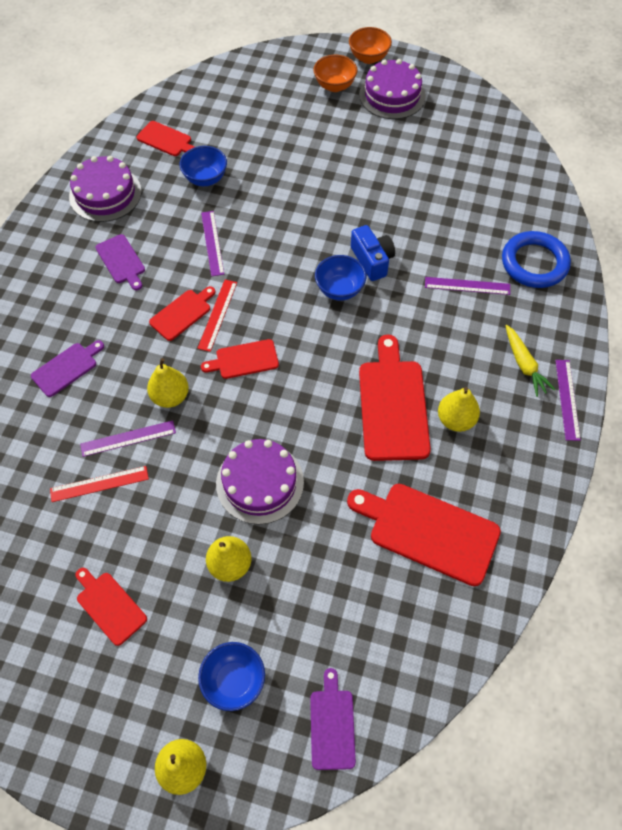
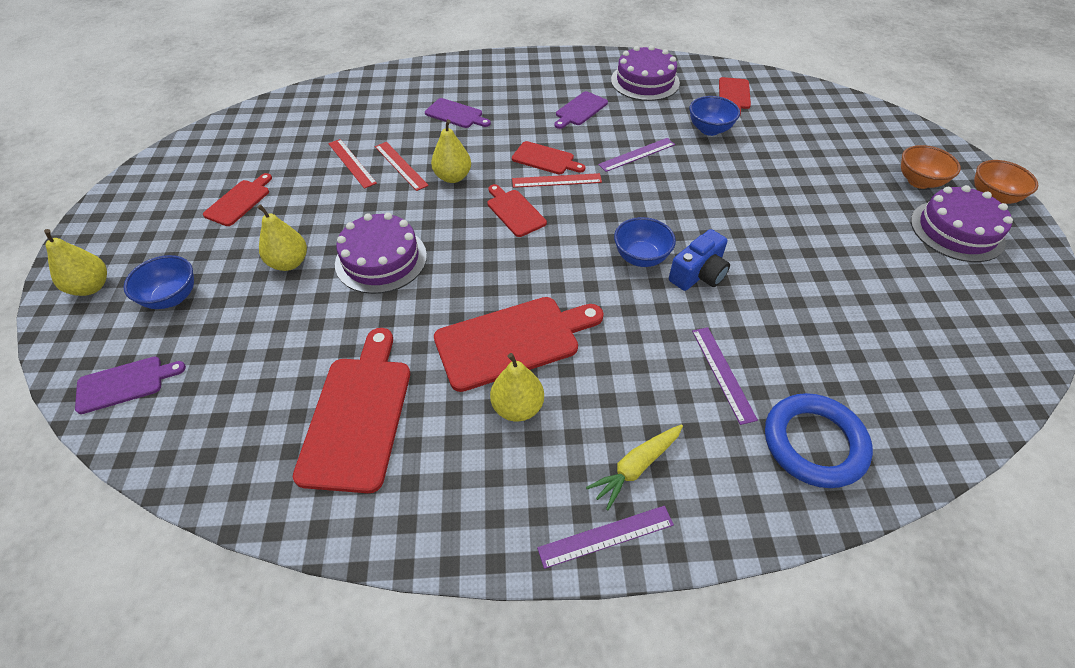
camera: 70 degrees right, 10 degrees down
purple ruler [80,420,176,457] -> red ruler [375,142,429,191]

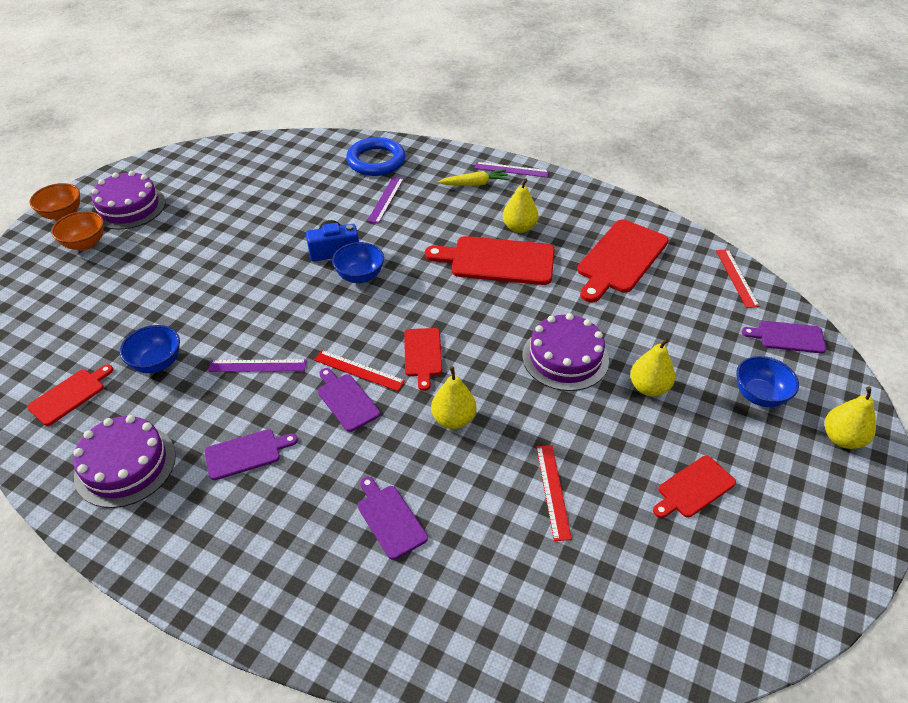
camera: 150 degrees left, 5 degrees down
red ruler [375,142,429,191] -> red ruler moved to [716,249,760,308]
red cutting board [512,141,585,174] -> purple cutting board [318,368,380,432]

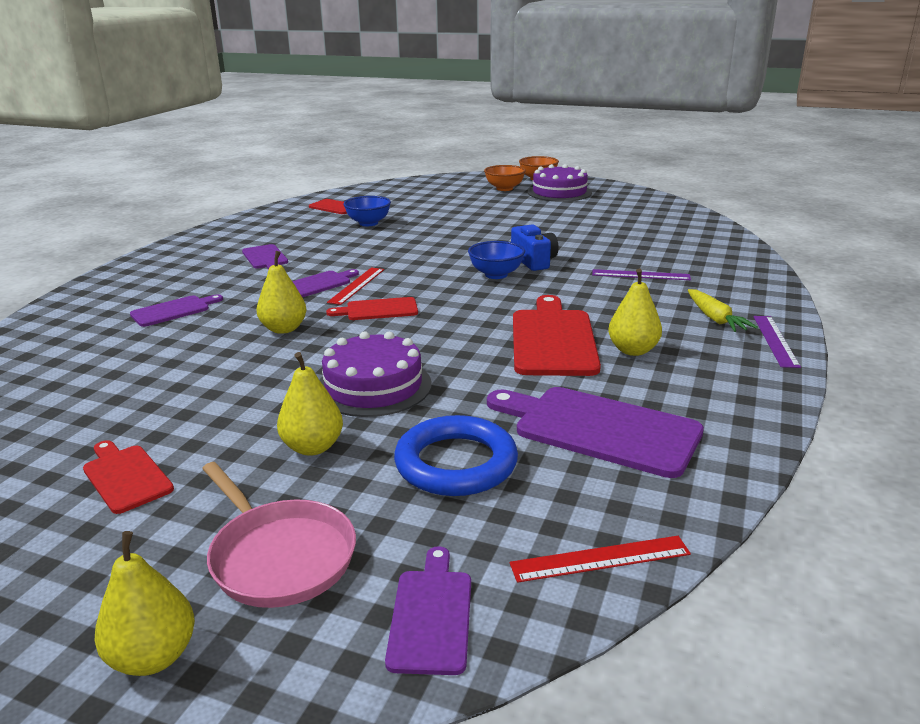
camera: 85 degrees right, 20 degrees down
purple cake [73,415,176,508] -> none
purple ruler [208,359,307,372] -> none
blue ring [346,137,406,176] -> blue ring moved to [394,415,518,496]
red ruler [536,445,572,541] -> none
red cutting board [577,219,668,302] -> purple cutting board [487,387,704,478]
blue bowl [736,356,799,407] -> pink pan [202,462,356,608]

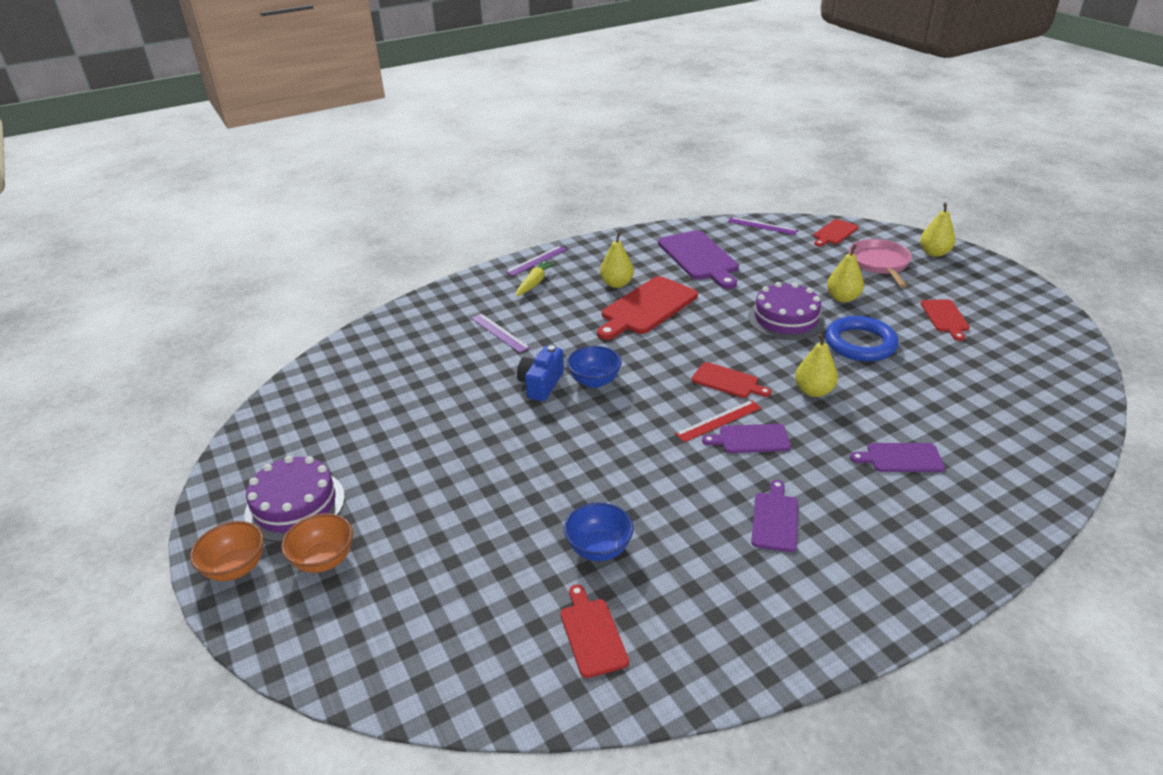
camera: 140 degrees left, 10 degrees up
purple cutting board [385,546,471,675] -> red cutting board [813,219,858,246]
blue ring [394,415,518,496] -> blue ring moved to [825,316,899,362]
red ruler [510,536,691,583] -> purple ruler [728,217,798,235]

